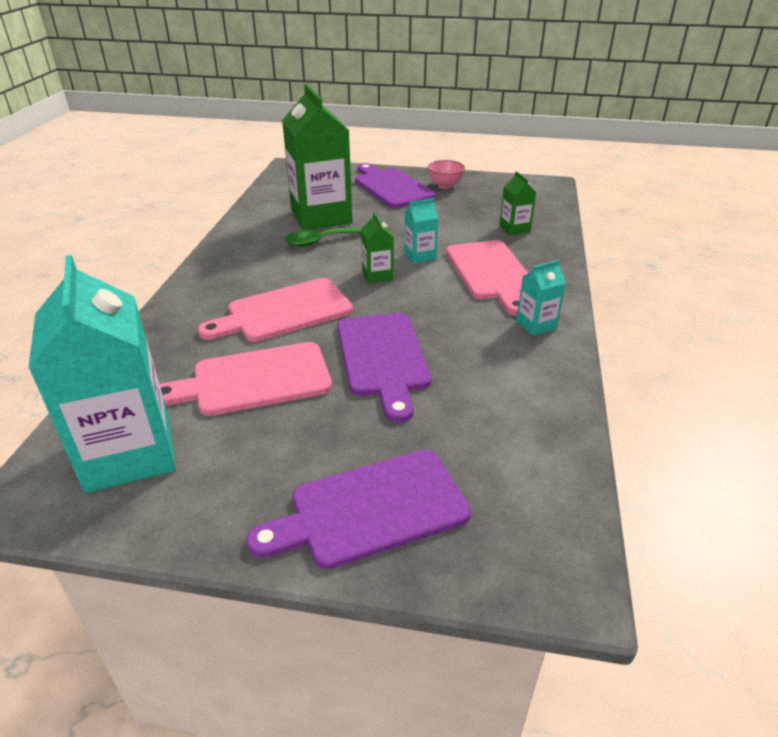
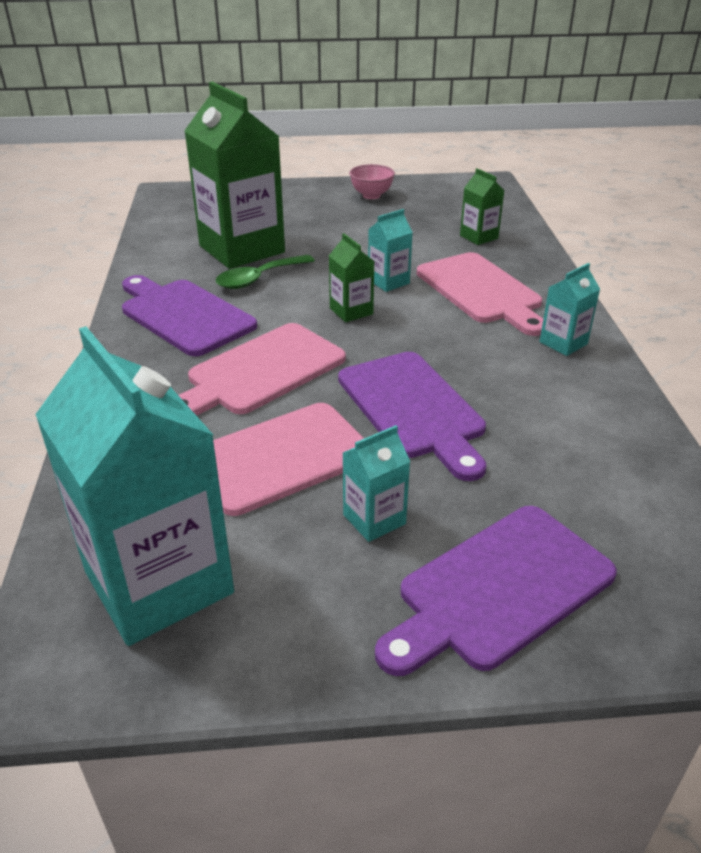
camera: 15 degrees left, 0 degrees up
purple cutting board [355,163,435,208] -> purple cutting board moved to [122,275,257,356]
none -> turquoise carton [343,425,410,542]

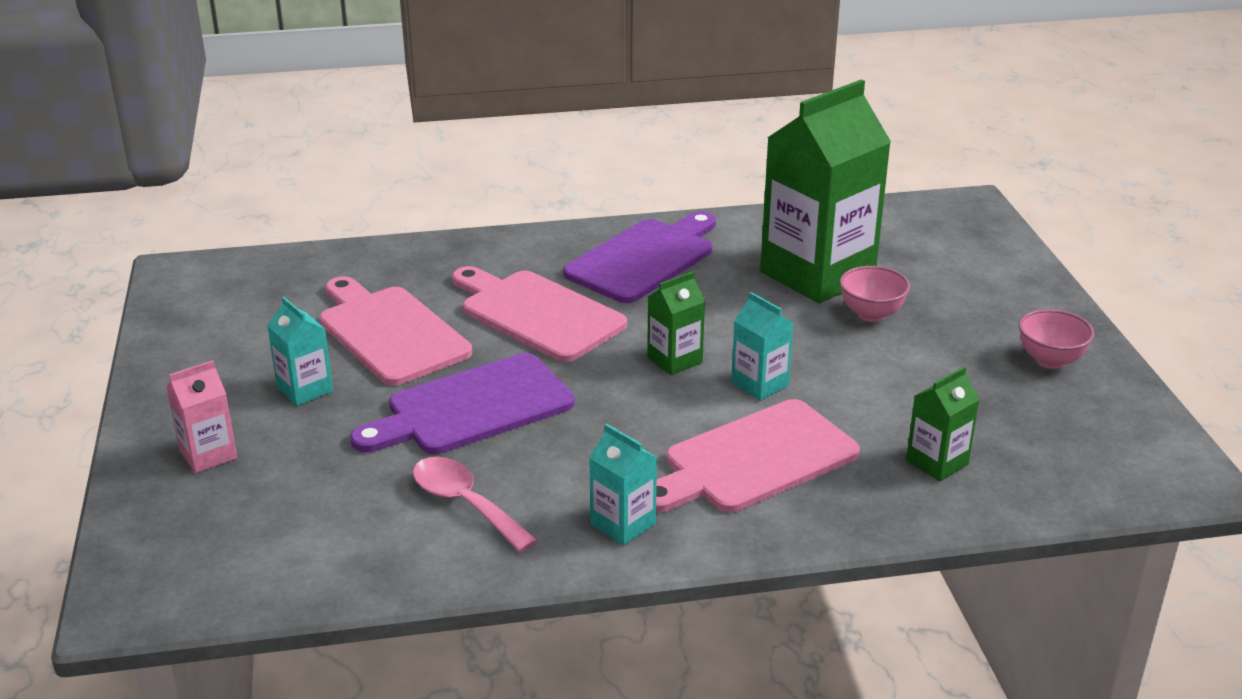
camera: 85 degrees right, 5 degrees down
turquoise carton [35,326,234,646] -> none
green spoon [215,255,315,289] -> none
purple cutting board [375,506,617,676] -> pink carton [166,360,237,473]
none -> pink spoon [413,457,538,552]
none -> pink bowl [840,266,910,322]

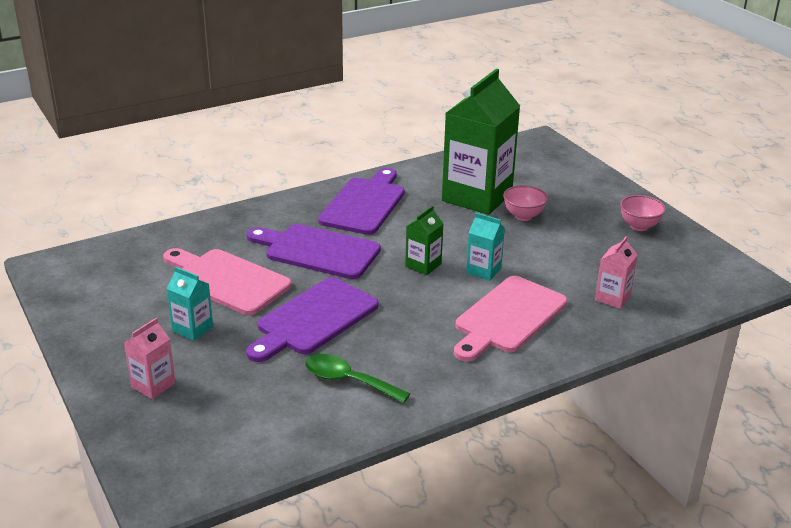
camera: 20 degrees left, 0 degrees up
pink spoon [413,457,538,552] -> green spoon [305,354,410,403]
pink cutting board [452,266,627,362] -> purple cutting board [247,224,381,279]
turquoise carton [589,424,657,546] -> none
green carton [906,367,980,481] -> pink carton [595,236,638,309]

